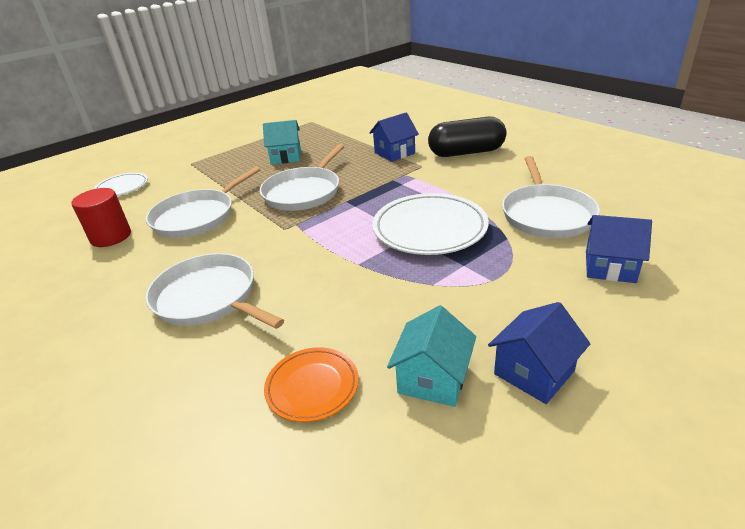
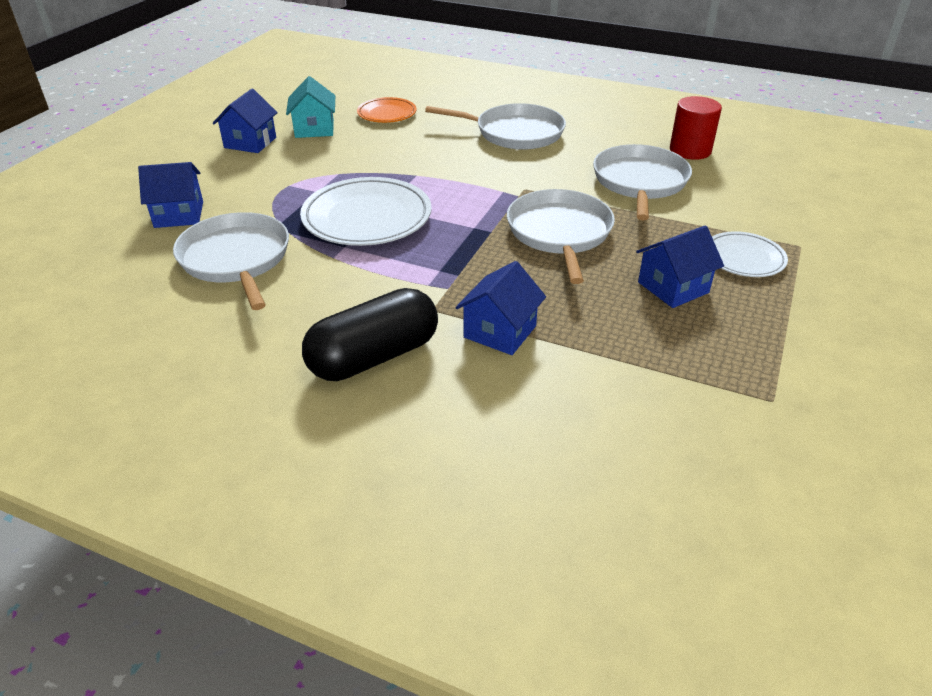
camera: 150 degrees right, 5 degrees up
white plate [94,172,148,196] -> white plate moved to [712,231,788,277]
turquoise house [263,120,301,164] -> blue house [636,225,724,308]

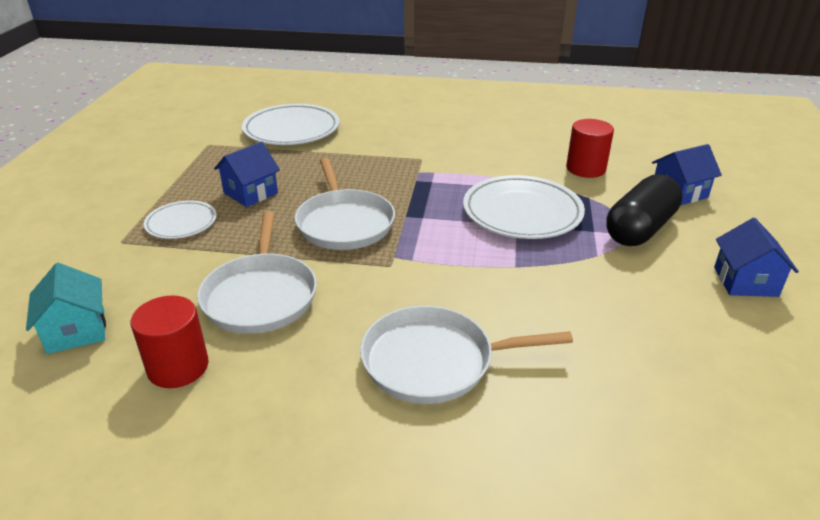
camera: 165 degrees right, 5 degrees down
white pan [173,212,289,310] -> red cylinder [566,119,614,178]
turquoise house [286,76,335,138] -> turquoise house moved to [26,263,106,354]
black capsule [302,288,438,381] -> black capsule moved to [606,174,683,246]
orange plate [357,97,417,123] -> none
blue house [456,261,546,355] -> none
none -> white plate [242,104,340,145]

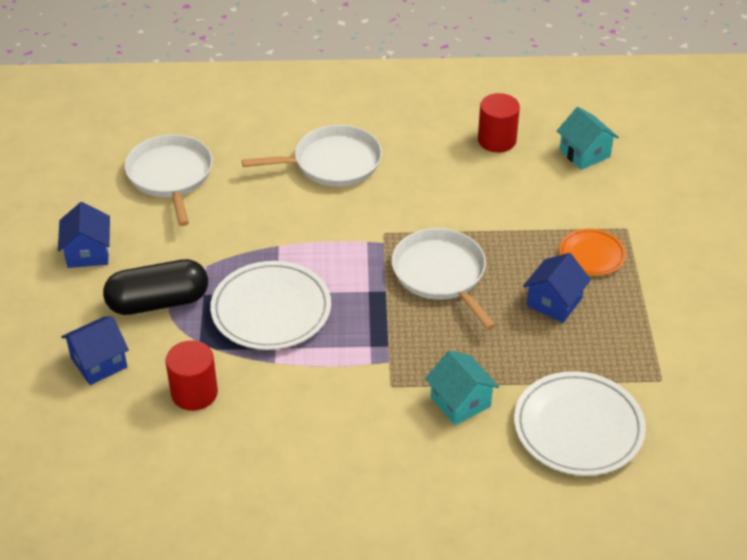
camera: 170 degrees right, 10 degrees up
white plate [144,200,217,239] -> orange plate [559,228,626,276]
white pan [197,211,317,334] -> white pan moved to [125,134,213,226]
black capsule [606,174,683,246] -> black capsule turned 45 degrees clockwise [103,259,208,315]
none -> turquoise house [425,350,499,425]

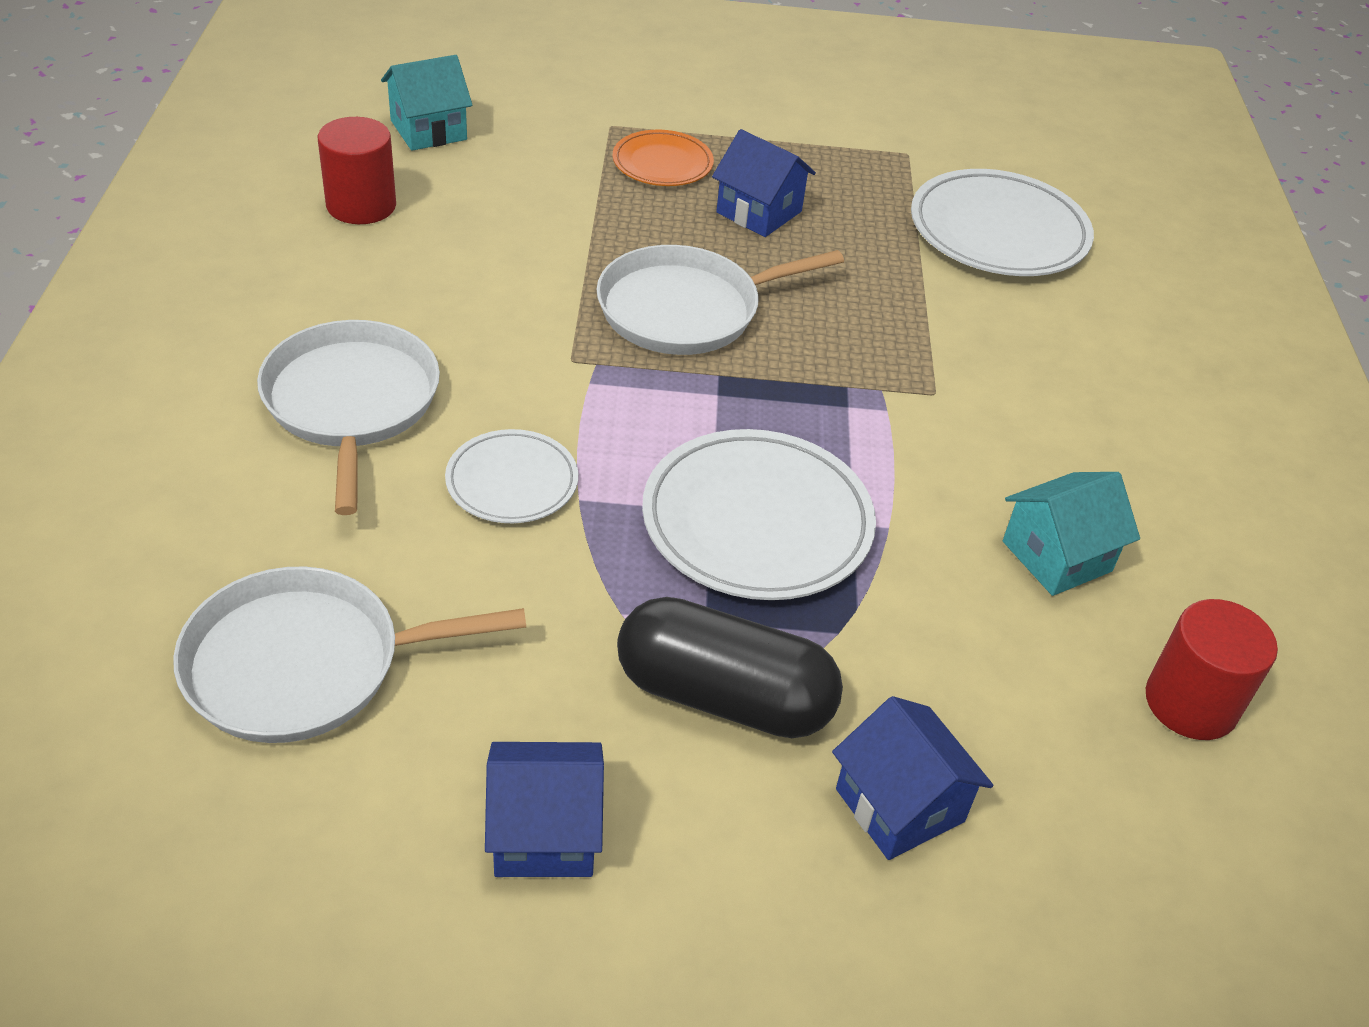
camera: 90 degrees left, 0 degrees up
black capsule [103,259,208,315] -> black capsule turned 60 degrees counterclockwise [617,597,843,738]
red cylinder [166,340,218,411] -> red cylinder moved to [1146,599,1278,740]
turquoise house [425,350,499,425] -> turquoise house moved to [1003,472,1140,596]
none -> white plate [445,429,578,523]

